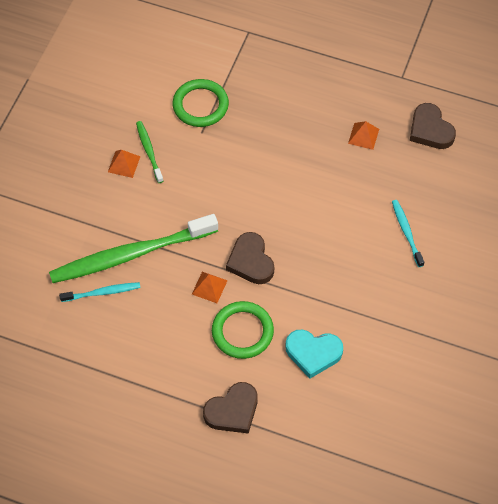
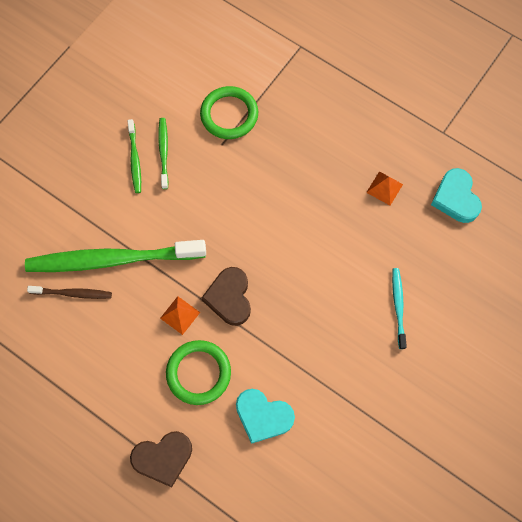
camera: 15 degrees right, 10 degrees up
turquoise toothbrush [59,282,140,302] -> brown toothbrush [27,286,112,299]
orange pyramid [108,150,141,178] -> green toothbrush [128,119,141,193]
brown heart [410,103,456,149] -> turquoise heart [431,168,482,223]

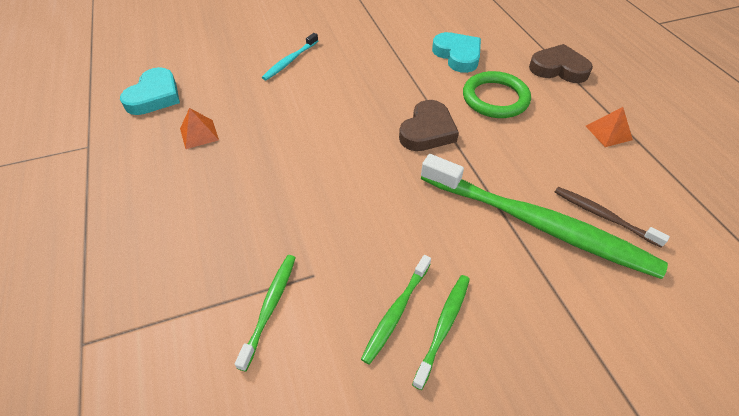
camera: 145 degrees left, 20 degrees down
orange pyramid [160,296,200,335] -> orange pyramid moved to [586,107,633,147]
green ring [200,86,258,139] -> green toothbrush [235,255,296,371]

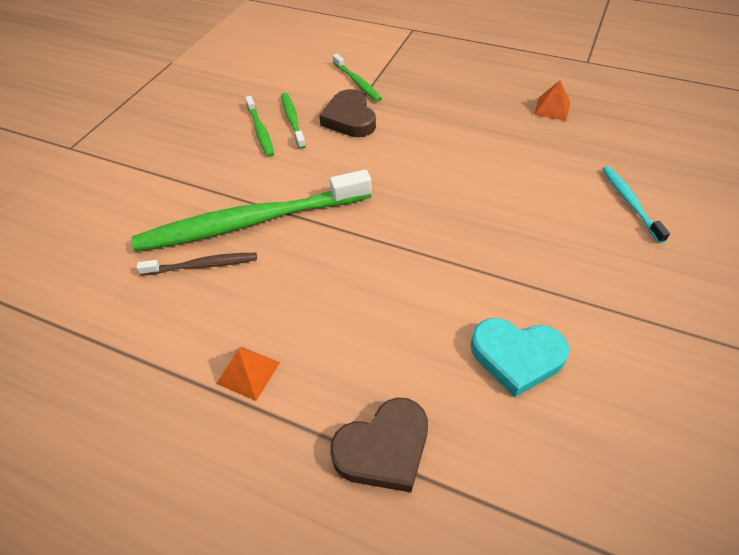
camera: 135 degrees right, 0 degrees up
turquoise heart [120,67,180,115] -> none
brown heart [399,100,459,151] -> brown heart moved to [319,89,376,137]
green ring [463,71,531,118] -> none

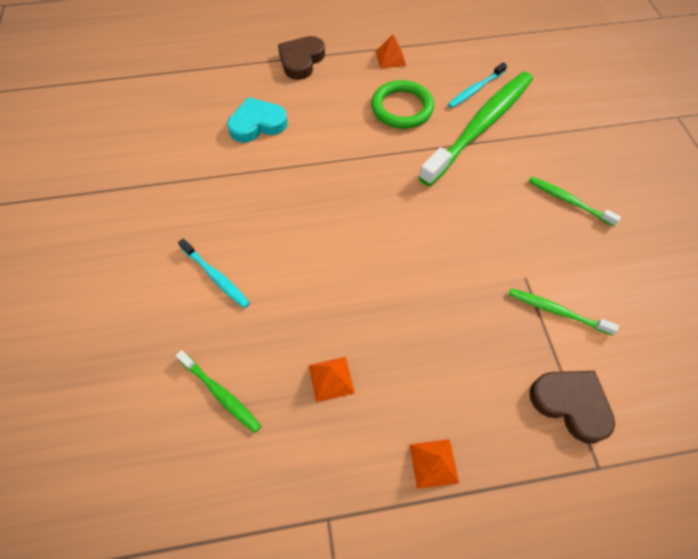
camera: 145 degrees right, 10 degrees up
brown toothbrush [137,253,257,276] -> turquoise toothbrush [448,62,507,108]
green toothbrush [281,93,306,149] -> green toothbrush moved to [176,350,261,433]
brown heart [319,89,376,137] -> brown heart moved to [530,371,615,444]
none -> green ring [371,80,434,128]
none -> orange pyramid [409,439,459,489]

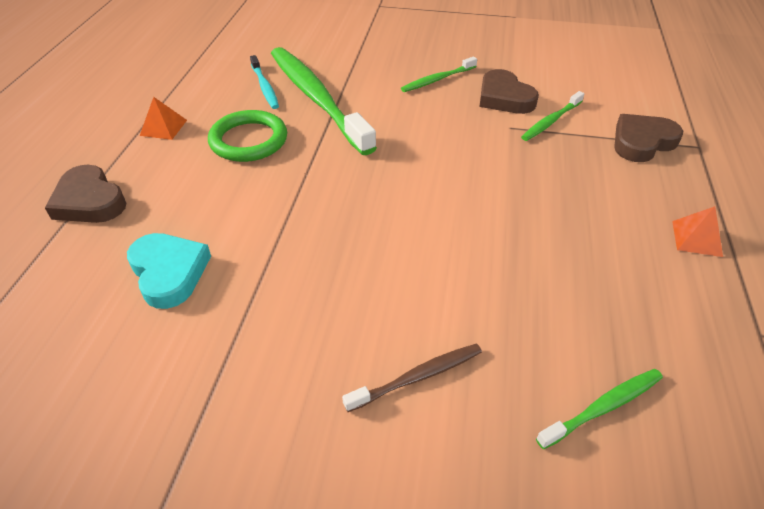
camera: 70 degrees left, 15 degrees down
turquoise toothbrush [178,239,250,308] -> brown toothbrush [342,343,482,412]
turquoise heart [227,97,288,143] -> turquoise heart turned 150 degrees clockwise [127,233,211,309]
orange pyramid [309,357,355,402] -> none
none -> brown heart [480,69,539,114]

